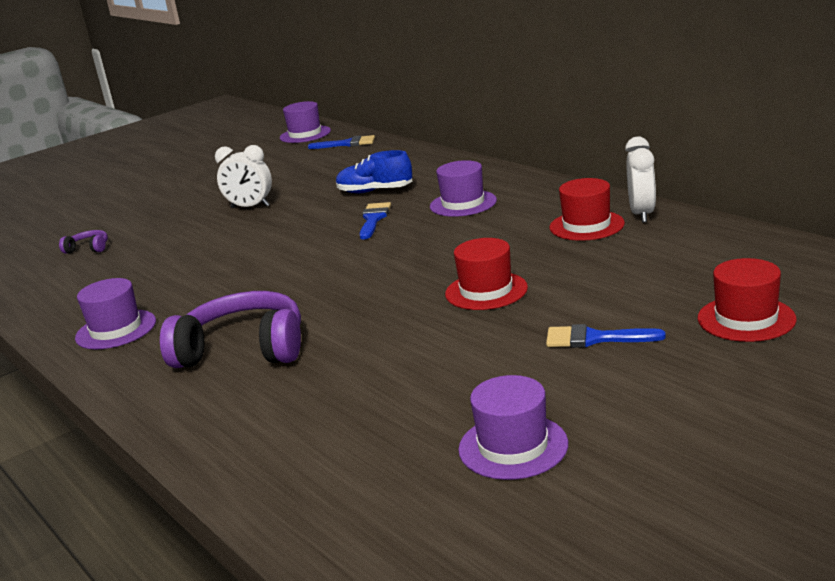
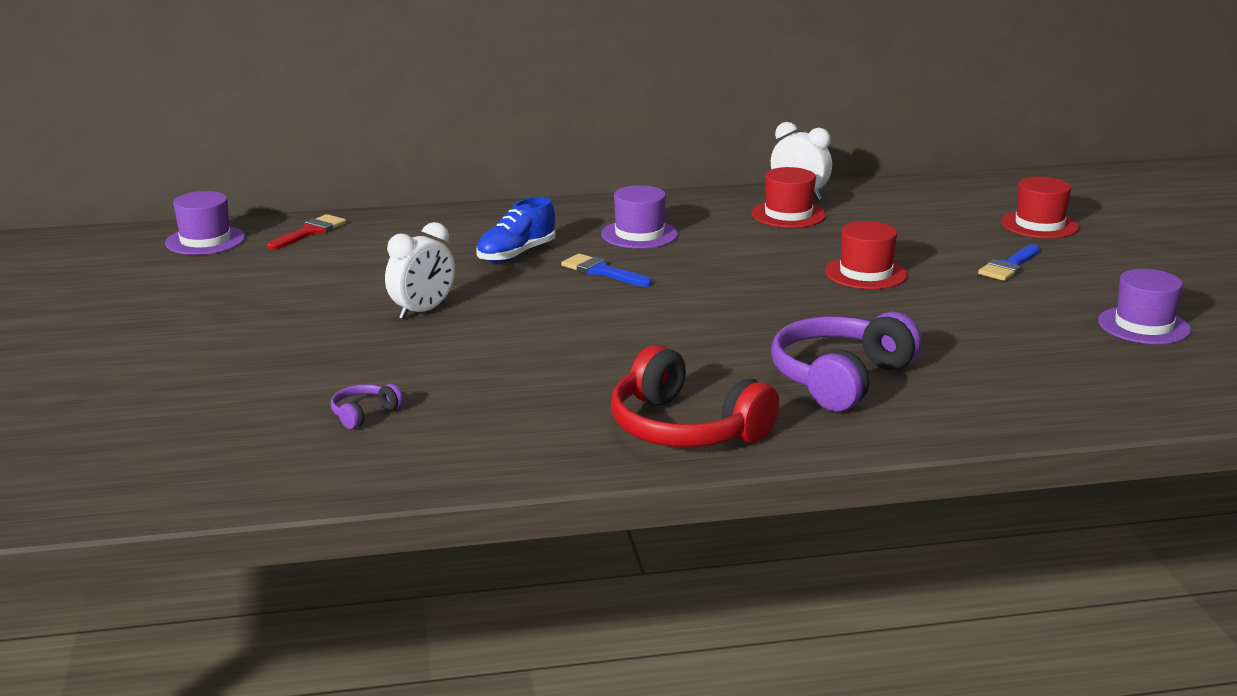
camera: 65 degrees left, 0 degrees up
purple hat [75,278,156,349] -> red headphones [611,345,779,447]
blue brush [308,135,375,149] -> red brush [267,214,346,250]

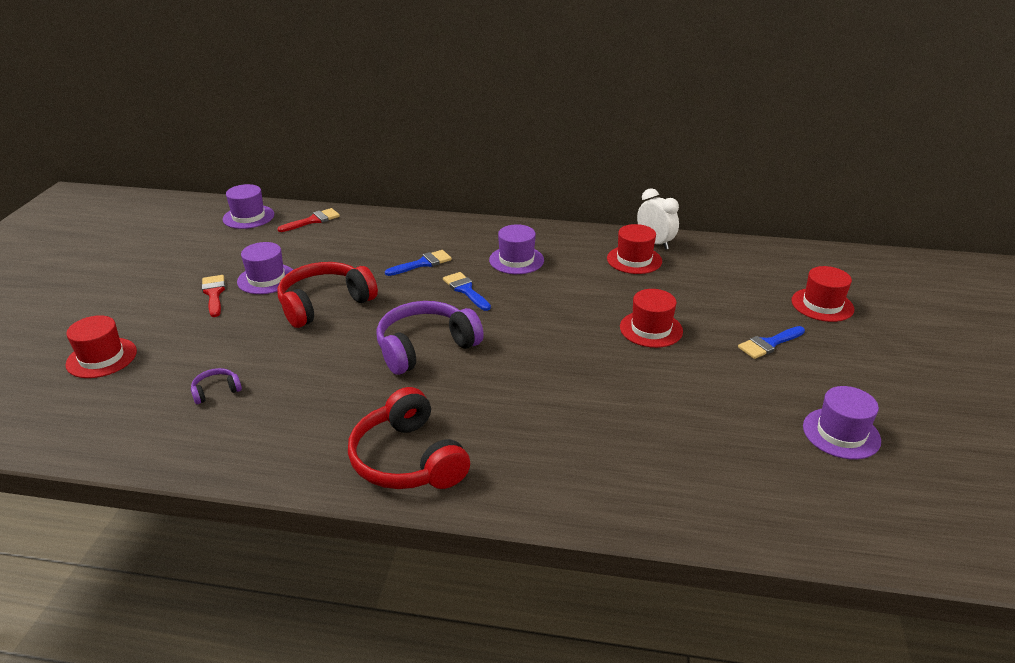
camera: 20 degrees right, 10 degrees up
white clock [385,222,455,319] -> red headphones [277,262,378,328]
blue shoe [476,197,556,263] -> blue brush [385,250,452,276]
purple headphones [771,312,922,411] -> purple headphones moved to [376,301,484,375]
none -> red hat [66,315,137,378]
none -> red brush [202,275,226,317]
none -> purple hat [237,242,293,294]

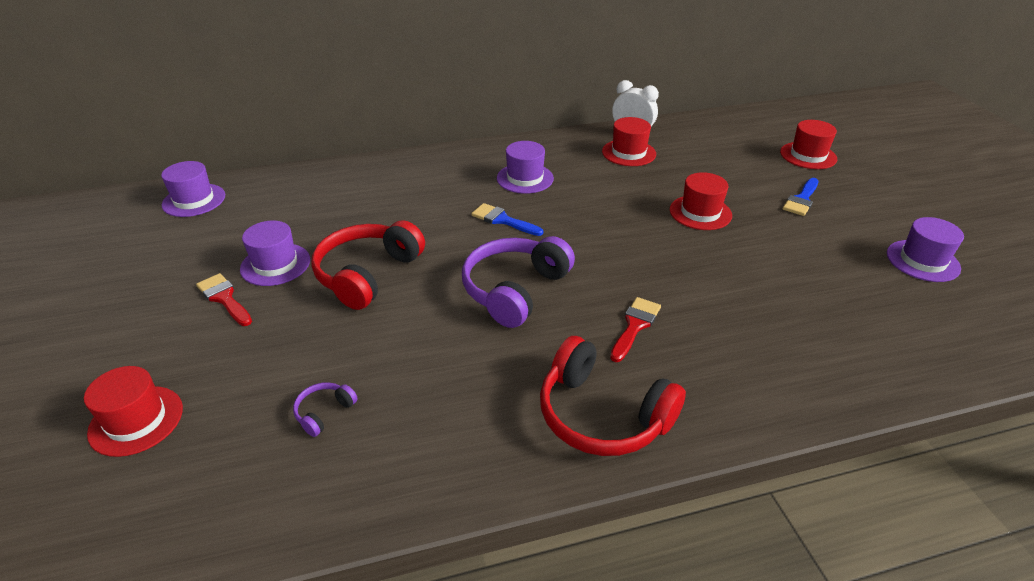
camera: 25 degrees left, 5 degrees up
red brush [277,208,340,232] -> red brush moved to [610,297,661,362]
blue brush [385,250,452,276] -> none

